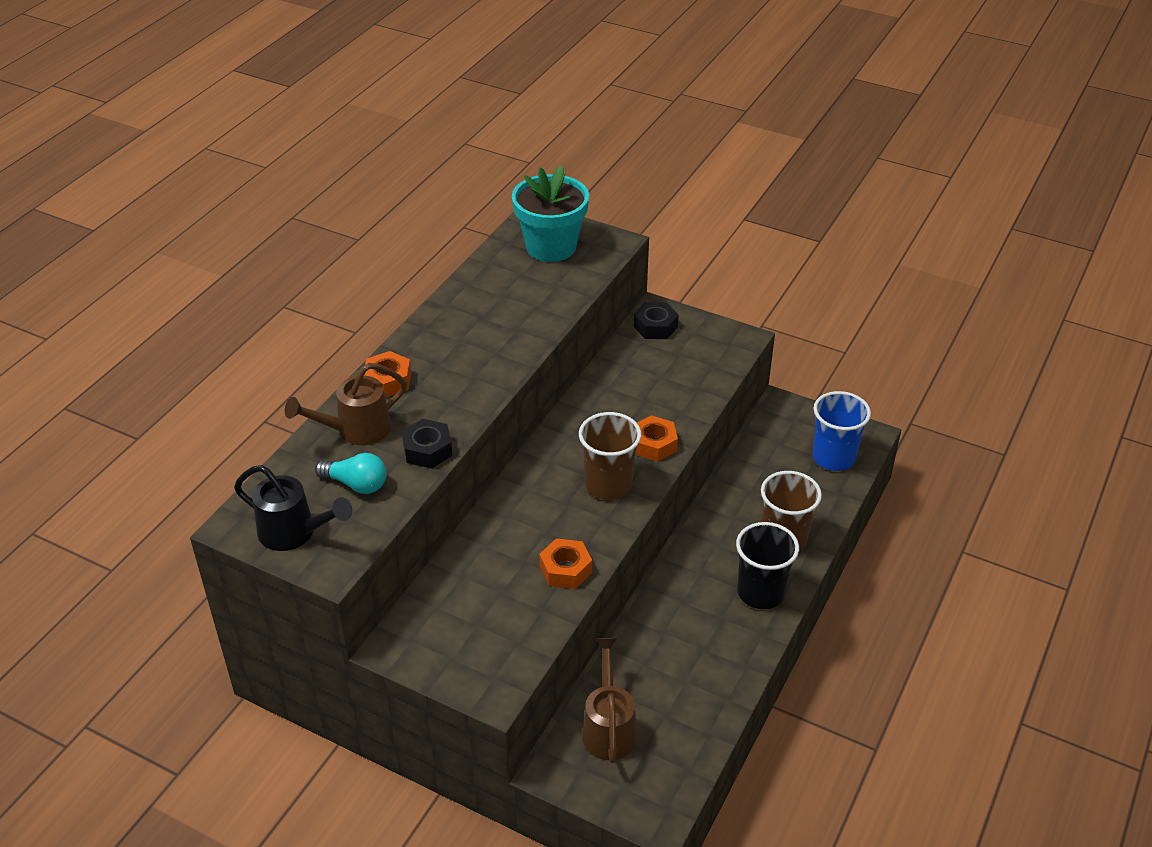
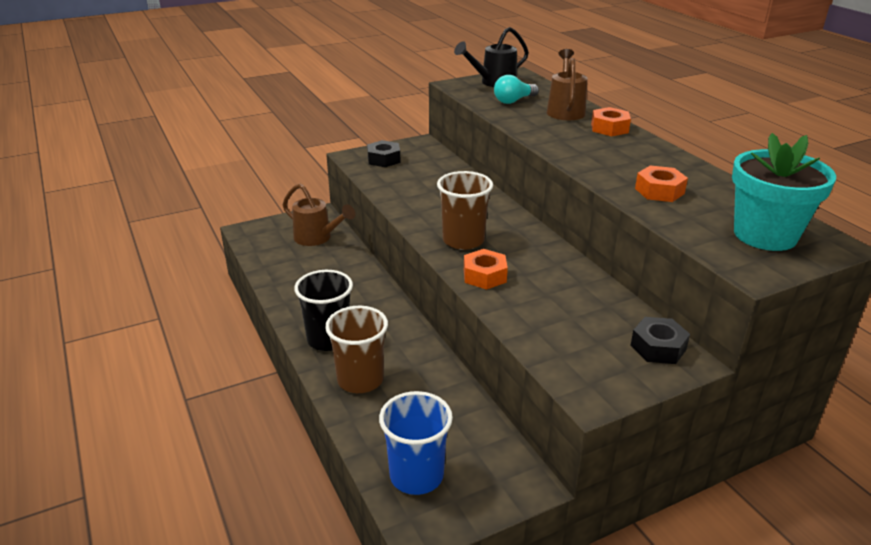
camera: 125 degrees right, 10 degrees down
black nut [402,419,453,469] -> black nut moved to [367,140,401,167]
orange nut [539,538,592,589] -> orange nut moved to [635,165,688,202]

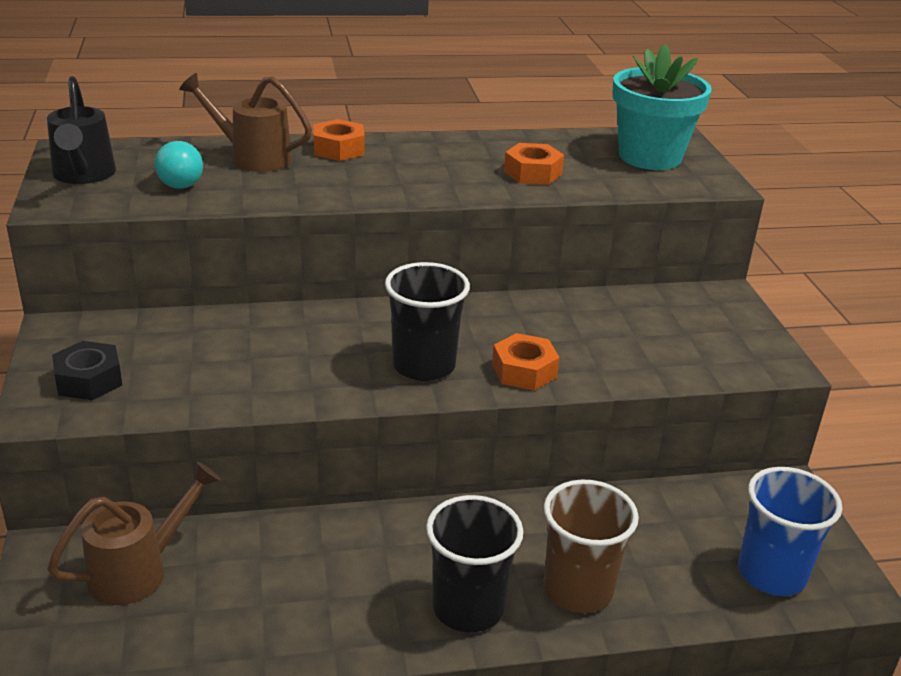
camera: 75 degrees left, 0 degrees up
brown cup [437,171,493,250] -> black cup [385,262,470,381]
black nut [630,317,690,364] -> none

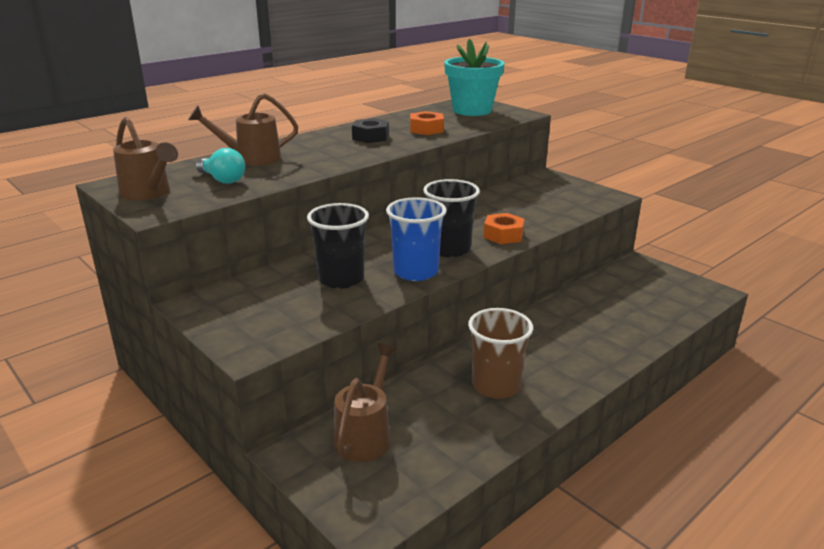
camera: 30 degrees left, 5 degrees down
black watering can [47,76,116,184] -> brown watering can [113,117,178,200]
black nut [52,341,122,400] -> black nut moved to [352,118,389,143]
orange nut [313,119,365,161] -> none
black cup [426,495,524,633] -> black cup moved to [307,203,369,289]
brown cup [544,480,639,613] -> brown cup moved to [468,308,533,399]
blue cup [738,467,842,596] -> blue cup moved to [386,197,447,281]

